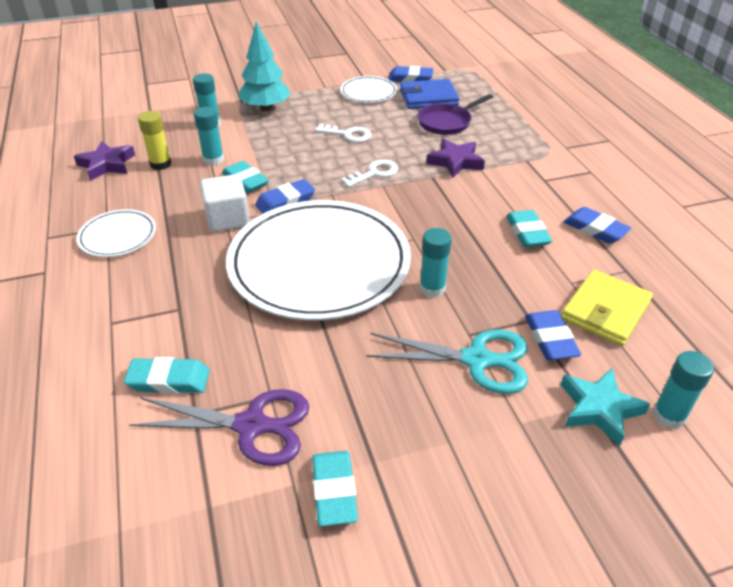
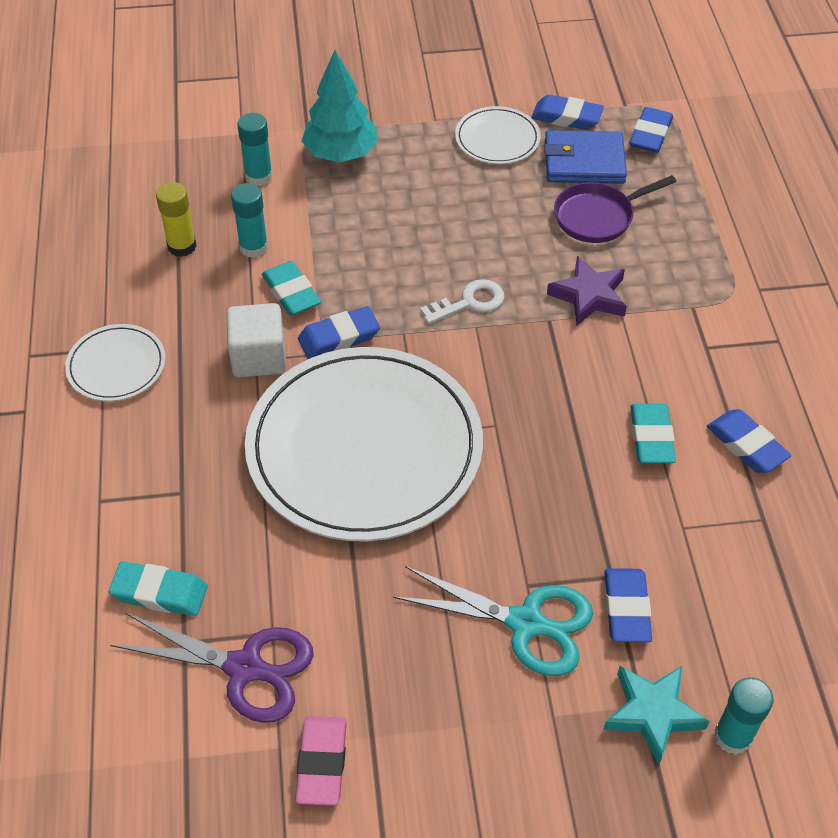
camera: 10 degrees right, 10 degrees up
purple star [74,141,135,181] -> none
turquoise eraser [312,451,358,526] -> pink eraser [295,716,347,806]
white key [315,124,371,143] -> none
turquoise glue stick [420,228,452,298] -> none
yellow wallet [561,270,653,346] -> none
none -> blue eraser [630,107,673,153]

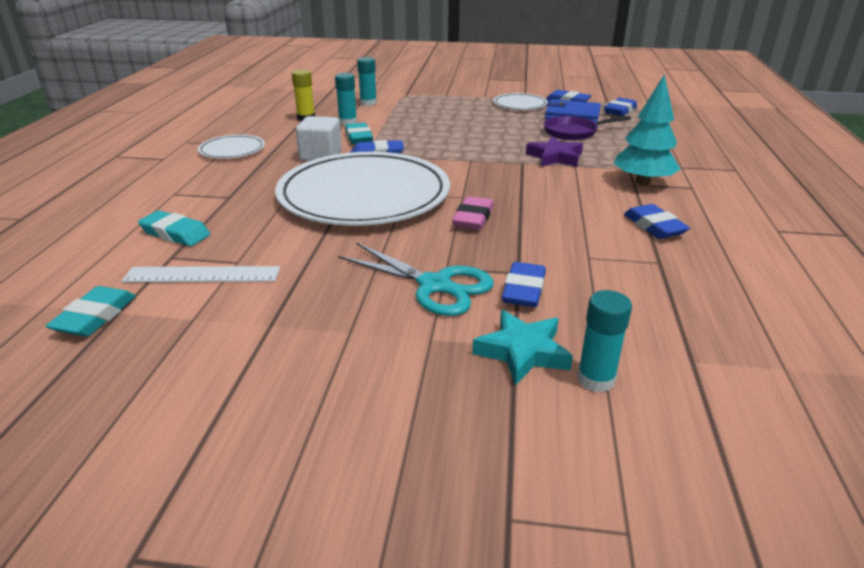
camera: 15 degrees right, 20 degrees down
purple scissors [110,613,314,723] -> white ruler [122,266,280,282]
pink eraser [295,716,347,806] -> pink eraser moved to [452,196,494,230]
turquoise tree [302,50,378,163] -> turquoise tree moved to [614,75,680,185]
white key [420,279,504,324] -> none
turquoise eraser [630,404,676,463] -> turquoise eraser moved to [46,286,136,337]

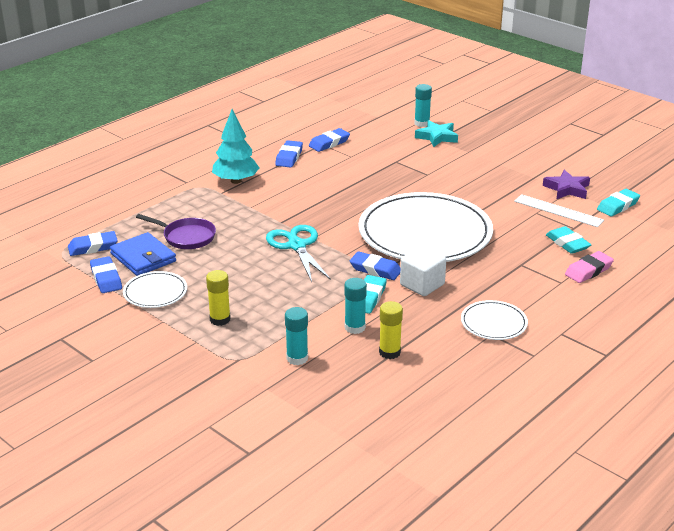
camera: 145 degrees left, 0 degrees up
turquoise scissors [338,242,494,316] -> turquoise scissors moved to [266,225,331,282]
pink eraser [452,196,494,230] -> pink eraser moved to [565,251,614,283]
blue eraser [502,262,546,307] -> blue eraser moved to [309,128,350,152]
purple star [526,136,583,167] -> purple star moved to [543,170,590,199]
none -> yellow glue stick [206,270,231,326]

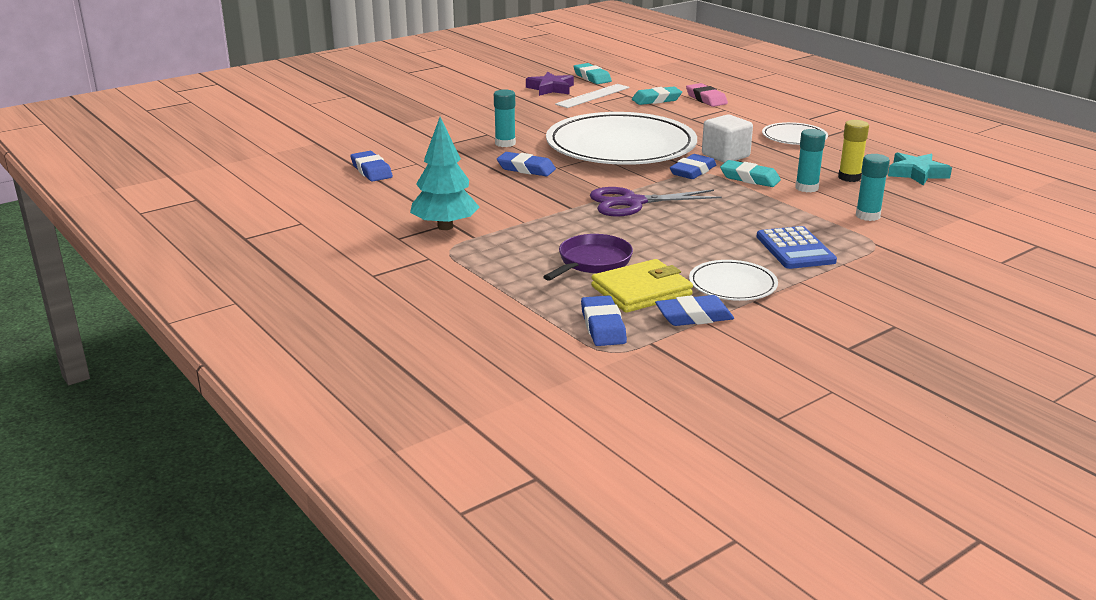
camera: 80 degrees left, 5 degrees down
blue wallet [110,232,176,276] -> yellow wallet [591,259,693,313]
yellow glue stick [206,270,231,326] -> blue calculator [757,226,837,269]
turquoise scissors [266,225,331,282] -> purple scissors [590,187,722,217]
blue eraser [275,140,303,168] -> blue eraser moved to [497,152,556,176]
turquoise glue stick [414,84,432,127] -> turquoise glue stick moved to [494,89,516,147]
turquoise star [415,120,458,147] -> turquoise star moved to [888,152,952,186]

